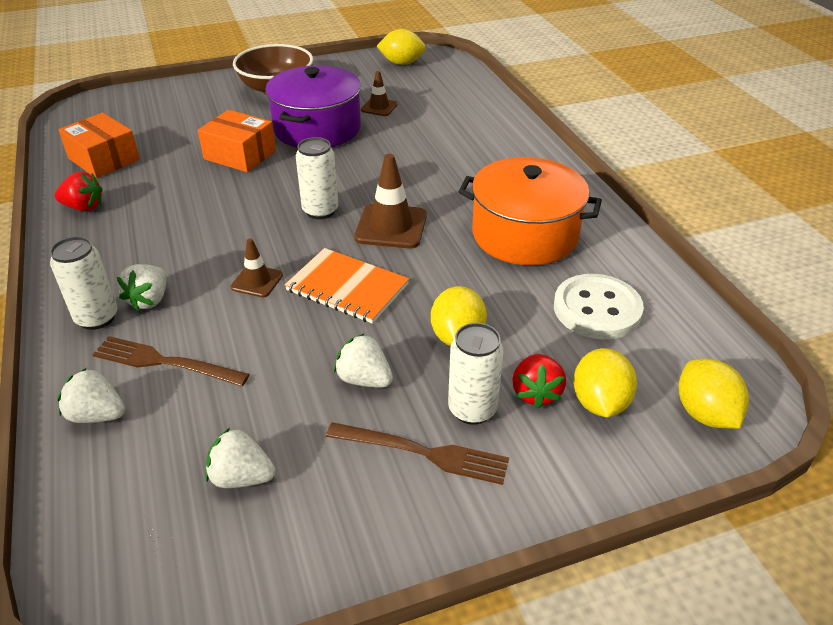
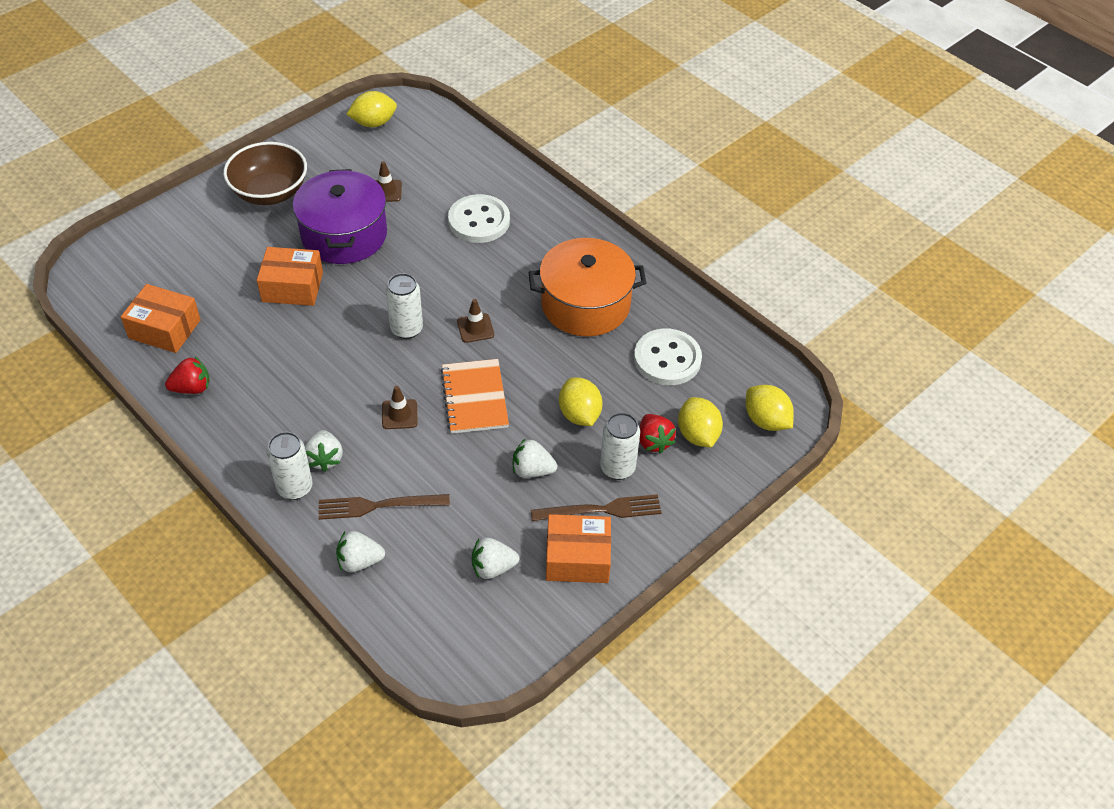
camera: 25 degrees left, 10 degrees up
orange notebook [285,248,409,324] -> orange notebook turned 75 degrees clockwise [440,359,509,434]
brown traffic cone [354,154,427,248] -> brown traffic cone [457,299,494,343], size x0.58
none -> white button [448,194,510,243]
none -> orange box [546,514,611,583]

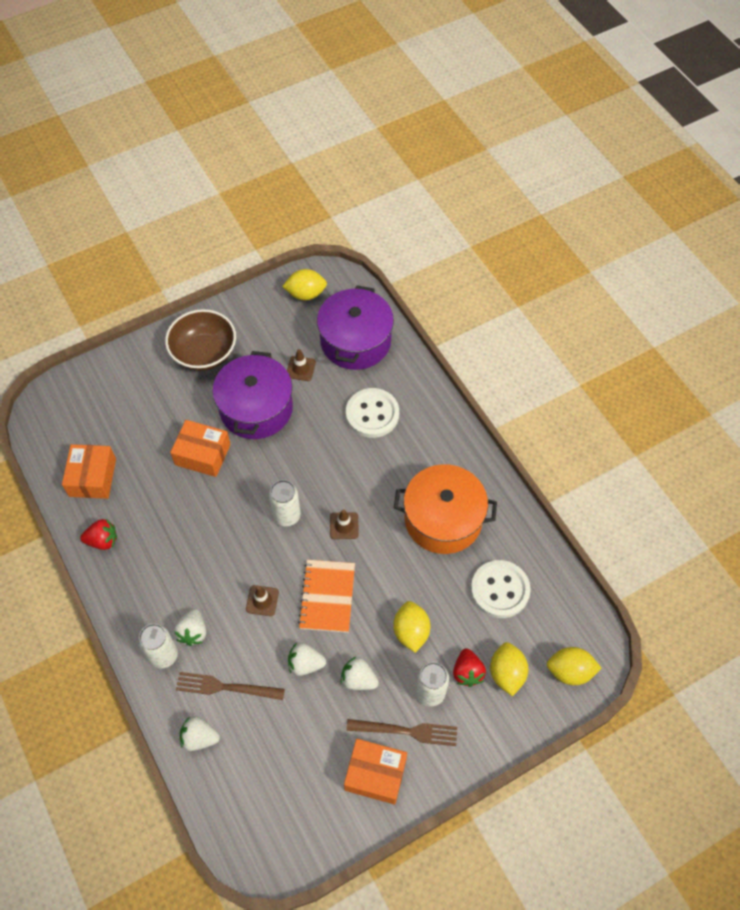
camera: 15 degrees right, 10 degrees up
orange box [121,284,201,353] -> orange box turned 60 degrees clockwise [62,444,116,499]
white strawberry [472,538,519,579] -> white strawberry moved to [288,643,326,676]
yellow lemon [746,385,794,431] -> yellow lemon turned 60 degrees counterclockwise [547,647,602,685]
none -> purple pot [317,285,394,370]

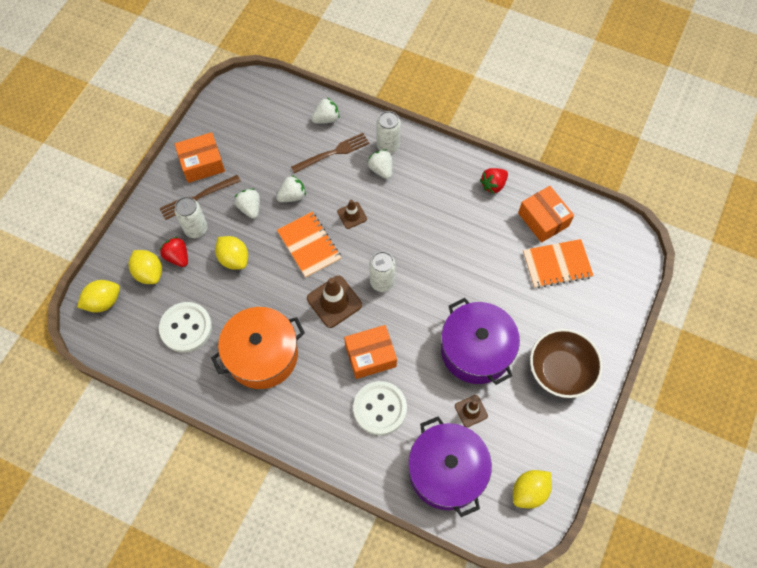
camera: 145 degrees right, 5 degrees up
orange box [170,420,231,477] -> orange box moved to [344,325,397,379]
brown traffic cone [330,509,359,539] -> brown traffic cone [307,276,362,328], size x1.72
white strawberry [340,657,379,690] -> white strawberry turned 105 degrees counterclockwise [234,189,260,219]
none -> orange notebook [523,239,594,288]

